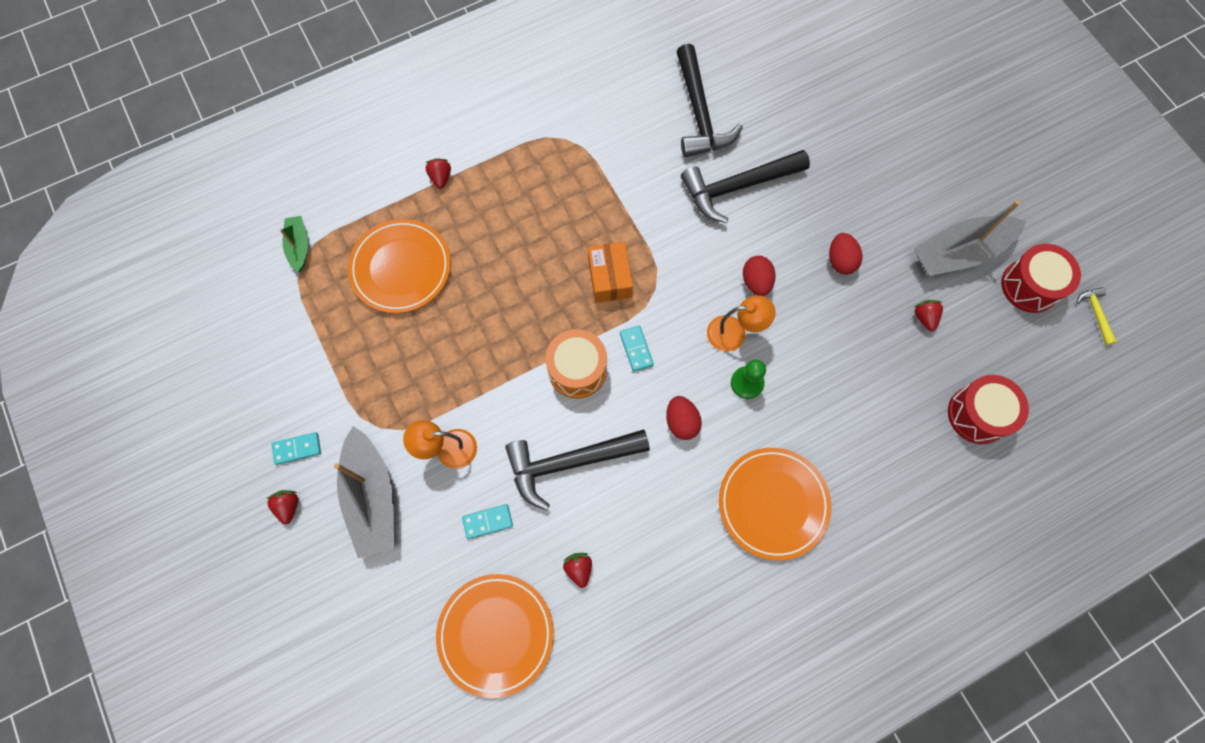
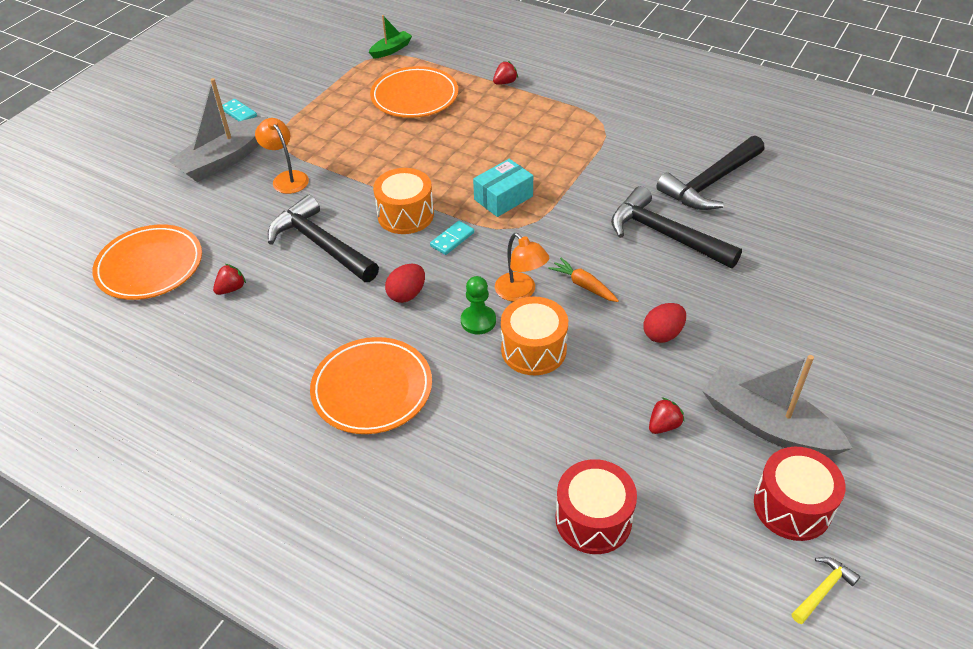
camera: 60 degrees right, 25 degrees down
red strawberry [267,490,298,524] -> none
turquoise domino [462,504,513,539] -> none
orange box [588,242,633,303] -> turquoise box [473,159,533,217]
red egg [743,256,775,296] -> orange carrot [548,258,619,302]
none -> orange drum [501,297,568,375]

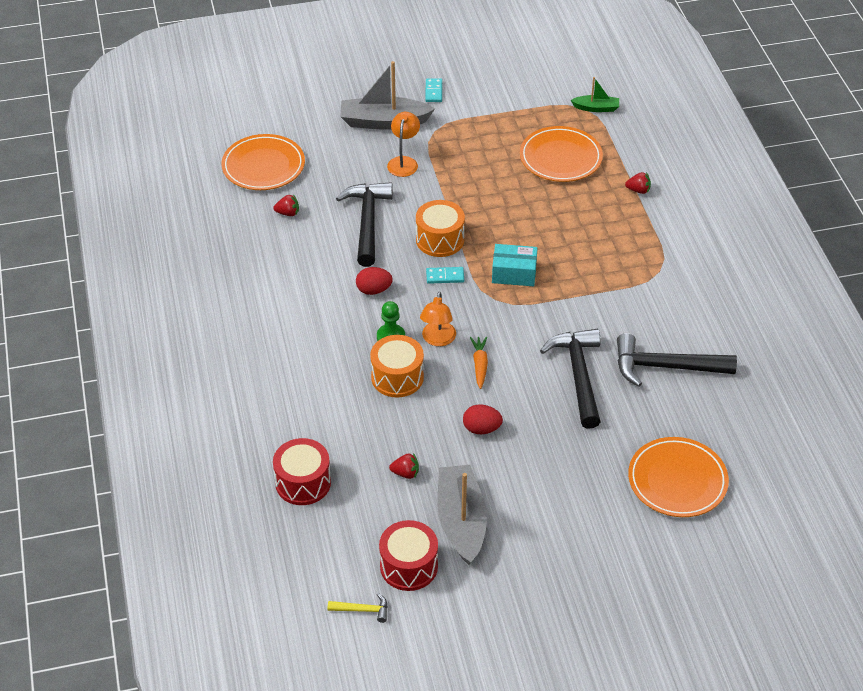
camera: 45 degrees right, 0 degrees up
orange plate [310,337,432,434] -> orange plate moved to [628,437,729,517]

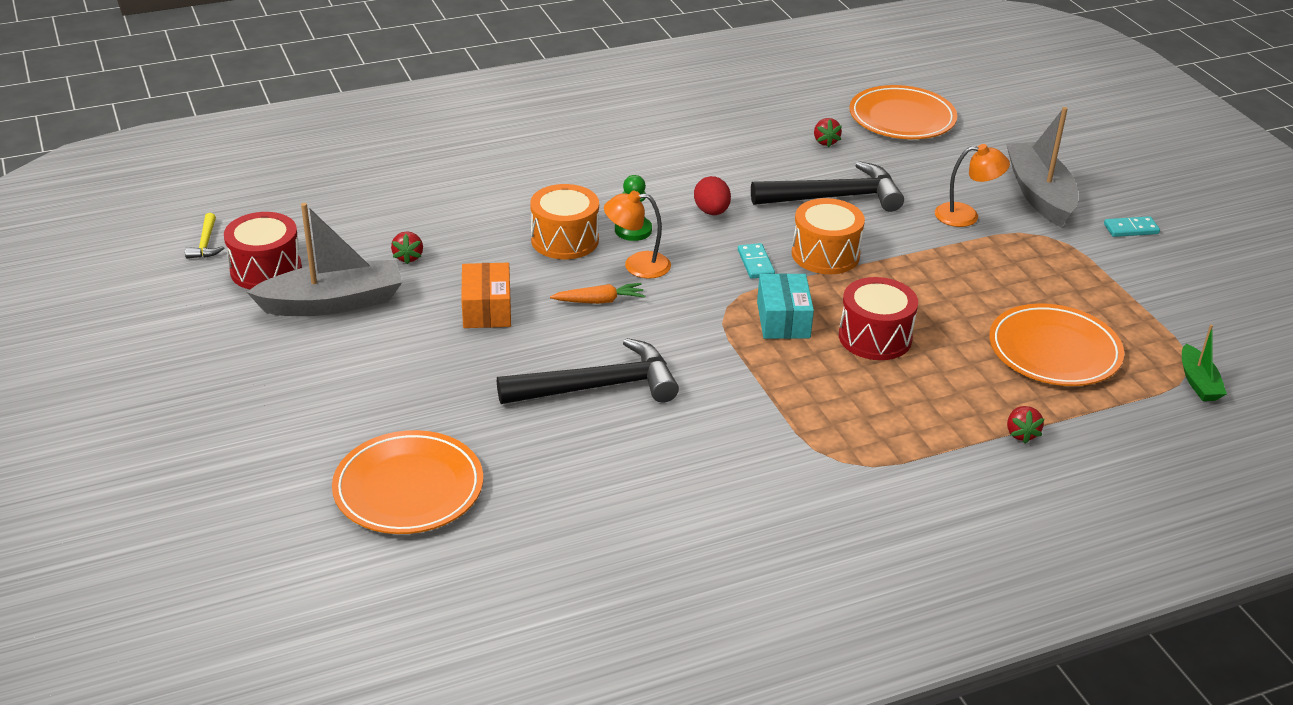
camera: 80 degrees right, 10 degrees down
red drum [273,438,331,505] -> red drum moved to [839,277,918,360]
red egg [463,405,503,434] -> orange box [461,263,511,328]
black hammer [617,333,737,387] -> none

